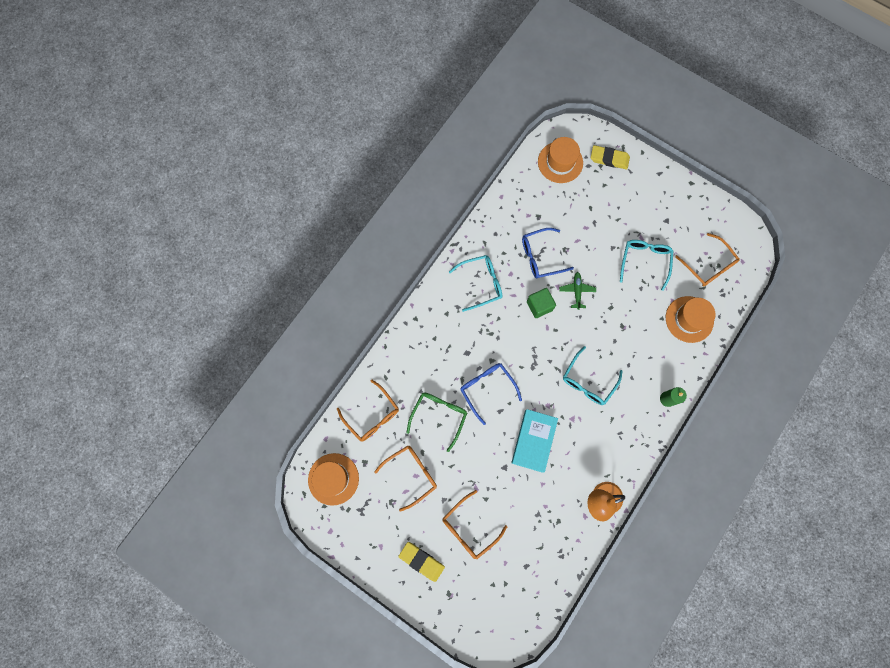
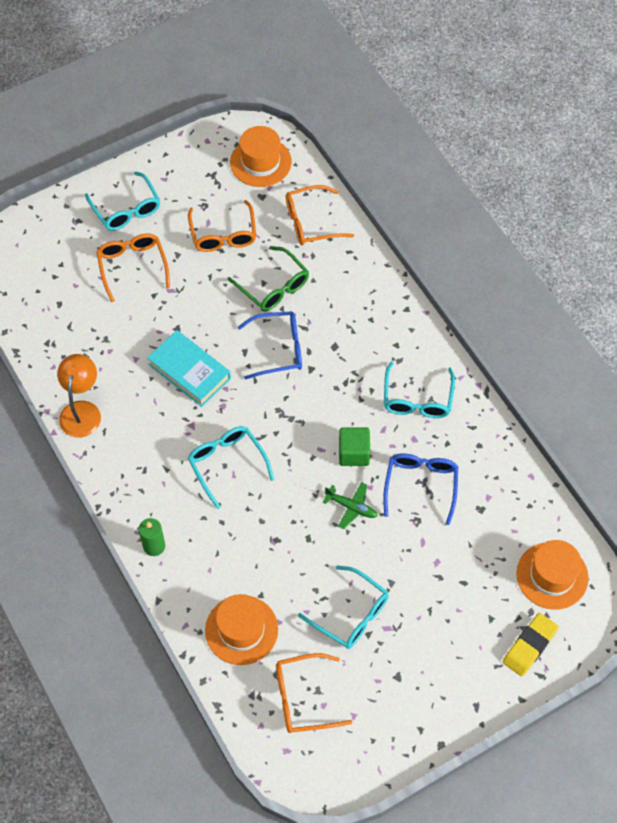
camera: 115 degrees right, 15 degrees down
yellow eraser [398,542,445,582] -> turquoise glasses [85,172,160,231]

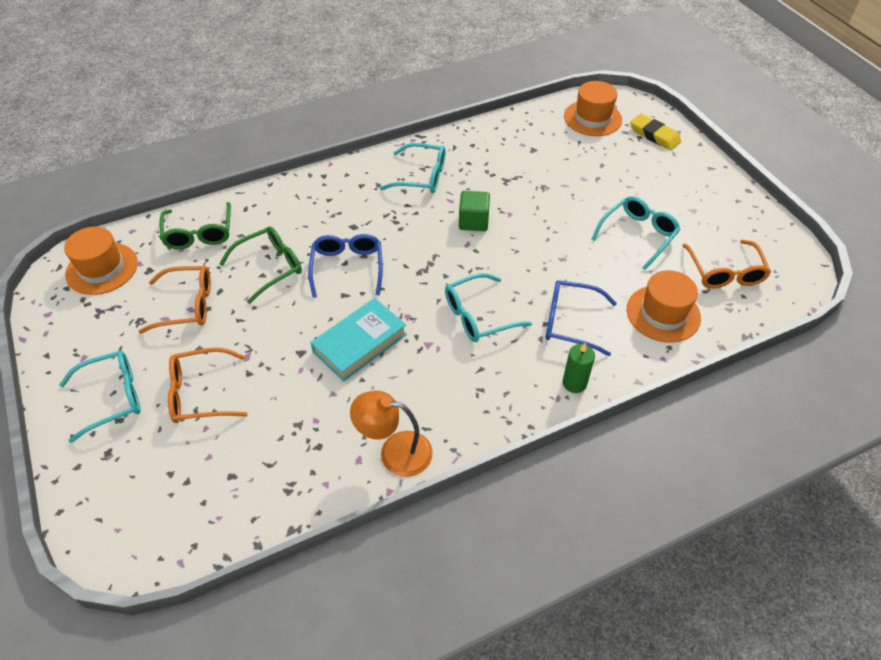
camera: 85 degrees left, 10 degrees down
orange glasses [286,185,354,245] -> green glasses [160,202,231,249]
green plane [322,482,377,529] -> none
blue glasses [383,453,458,525] -> blue glasses moved to [545,280,617,356]

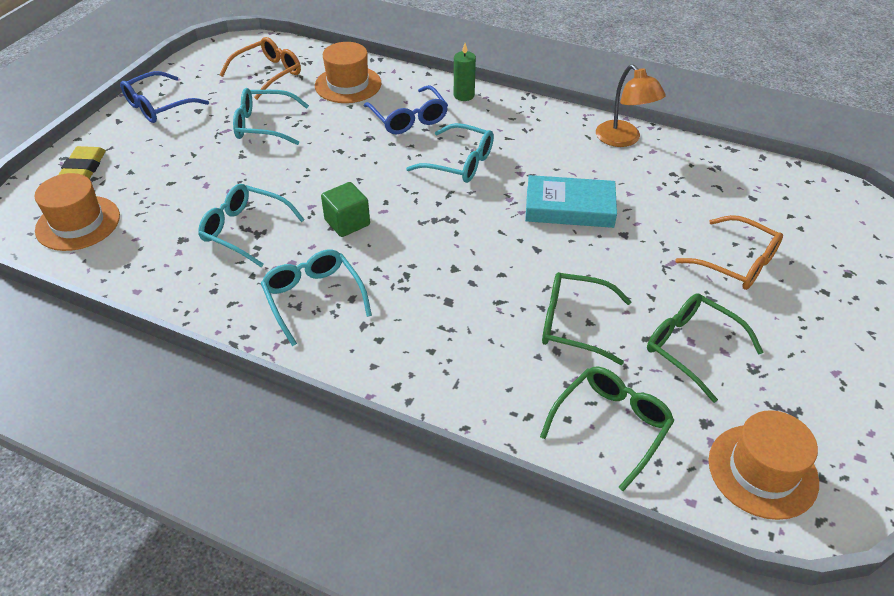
camera: 130 degrees left, 5 degrees down
turquoise glasses [59,350,141,443] -> turquoise glasses moved to [198,184,305,267]
orange glasses [138,266,211,334] -> green glasses [647,293,763,403]
blue glasses [308,234,383,298] -> blue glasses moved to [120,71,209,123]

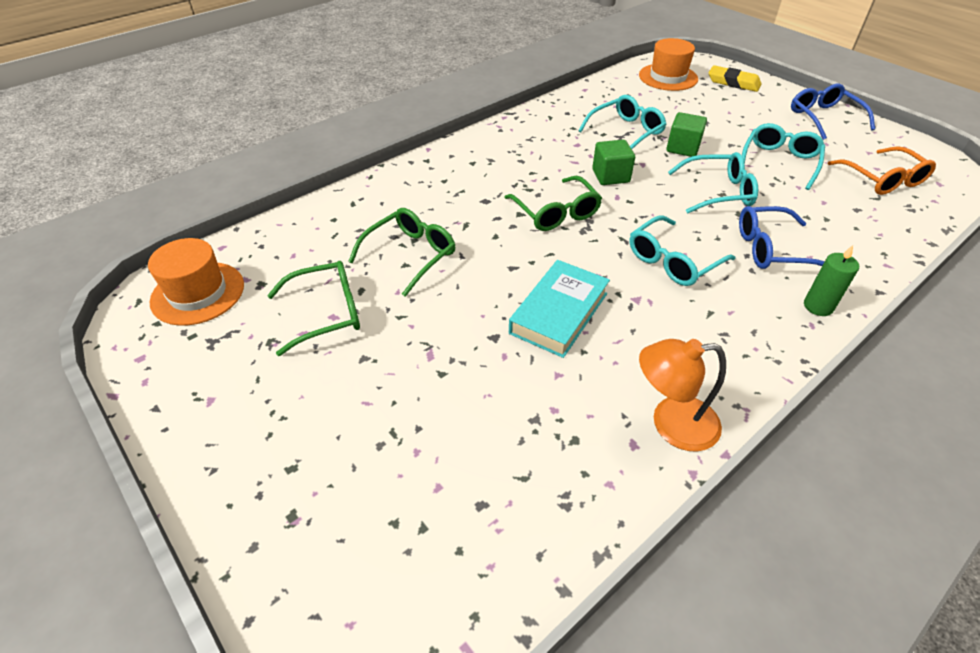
camera: 115 degrees right, 0 degrees up
turquoise glasses [261,250,372,346] -> turquoise glasses moved to [668,152,758,214]
orange hat [315,42,382,103] -> none
green glasses [540,367,674,491] -> green glasses moved to [504,176,602,231]
orange glasses [675,215,783,290] -> none
none -> green cube [666,112,707,157]

